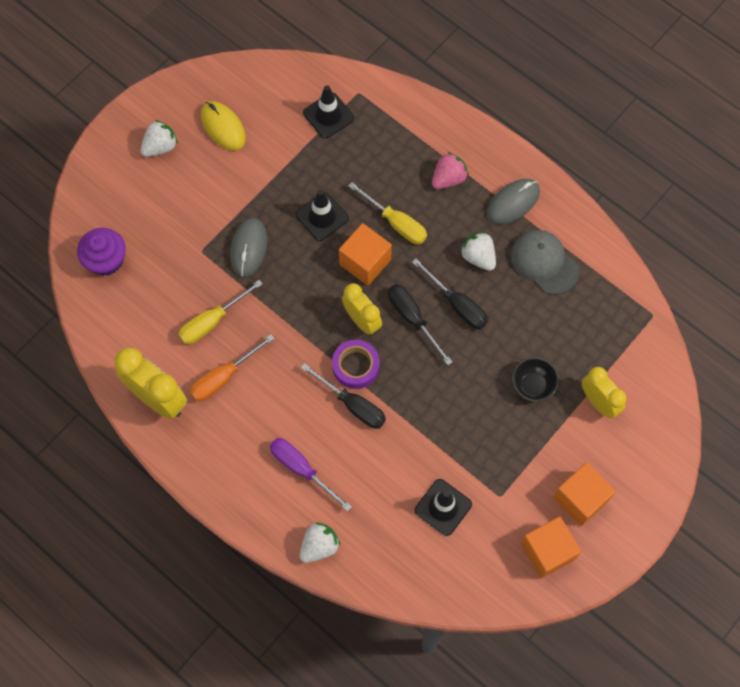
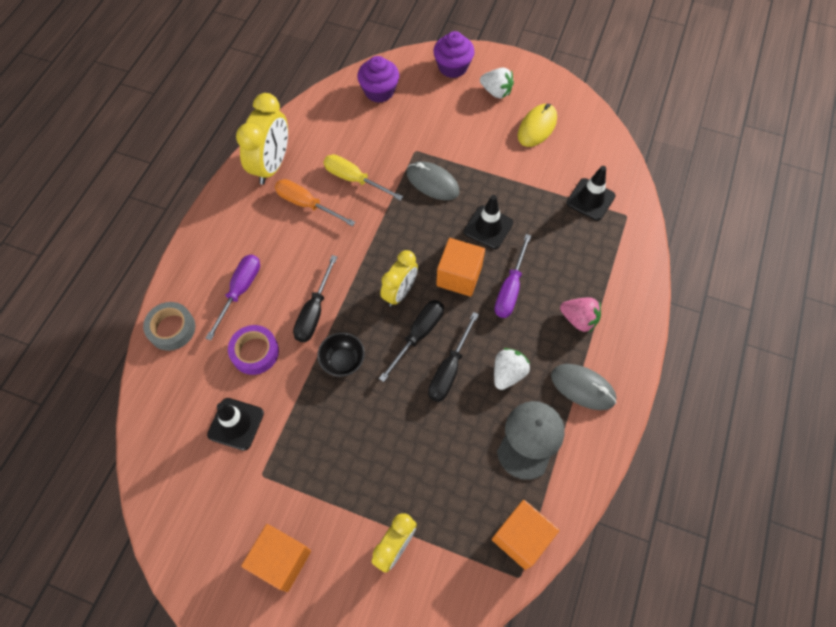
camera: 70 degrees right, 5 degrees down
grey mouse [230,218,267,277] -> grey mouse turned 45 degrees clockwise [407,161,460,200]
white strawberry [300,522,340,563] -> grey tape [143,302,195,351]
purple tape [332,340,379,389] -> purple tape moved to [228,325,279,375]
yellow screwdriver [348,182,427,244] -> purple screwdriver [495,234,531,318]
black bowl [512,357,559,402] -> black bowl moved to [317,332,365,377]
orange cube [521,516,581,578] -> orange cube moved to [492,500,559,570]
none -> purple cupcake [433,31,475,78]

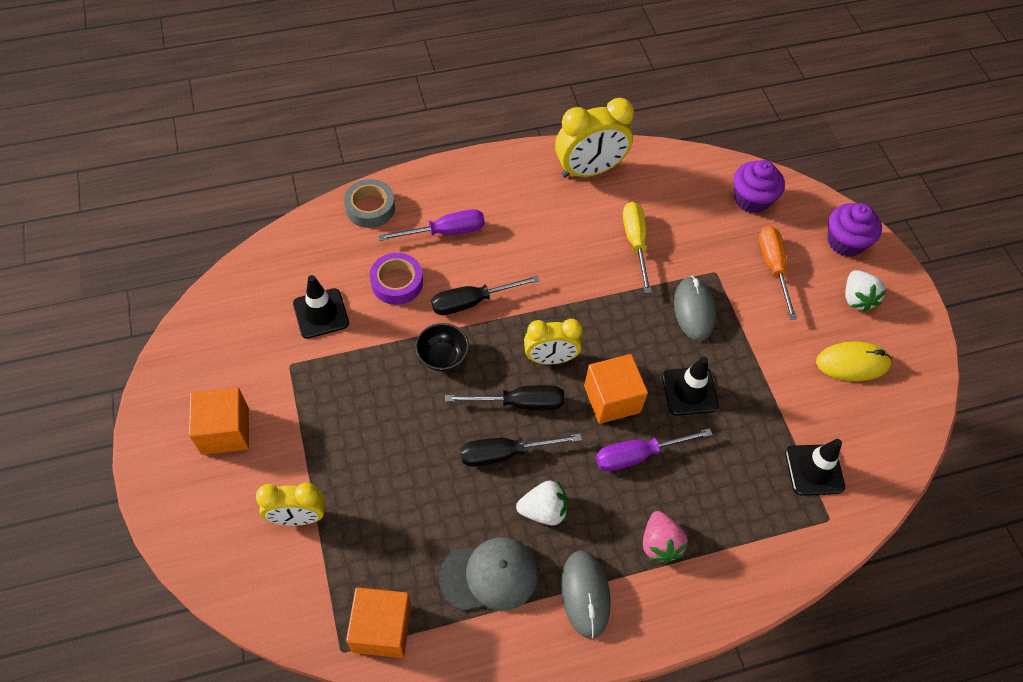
camera: 50 degrees right, 5 degrees down
orange screwdriver [275,179,355,226] -> orange screwdriver moved to [759,226,797,320]

